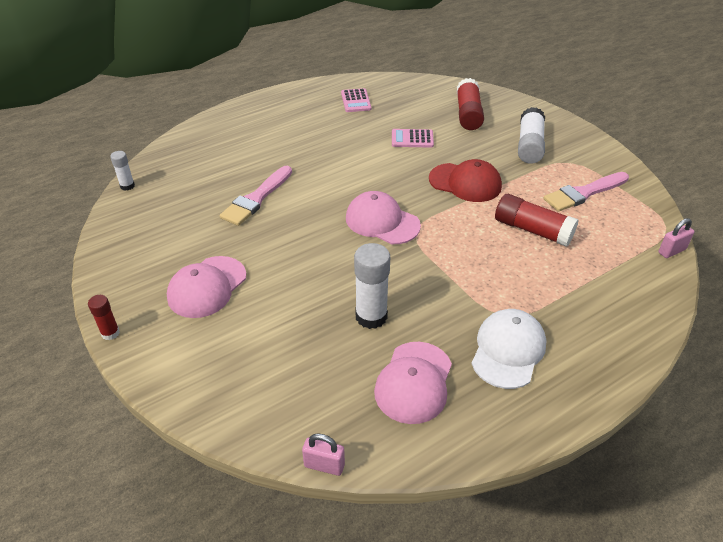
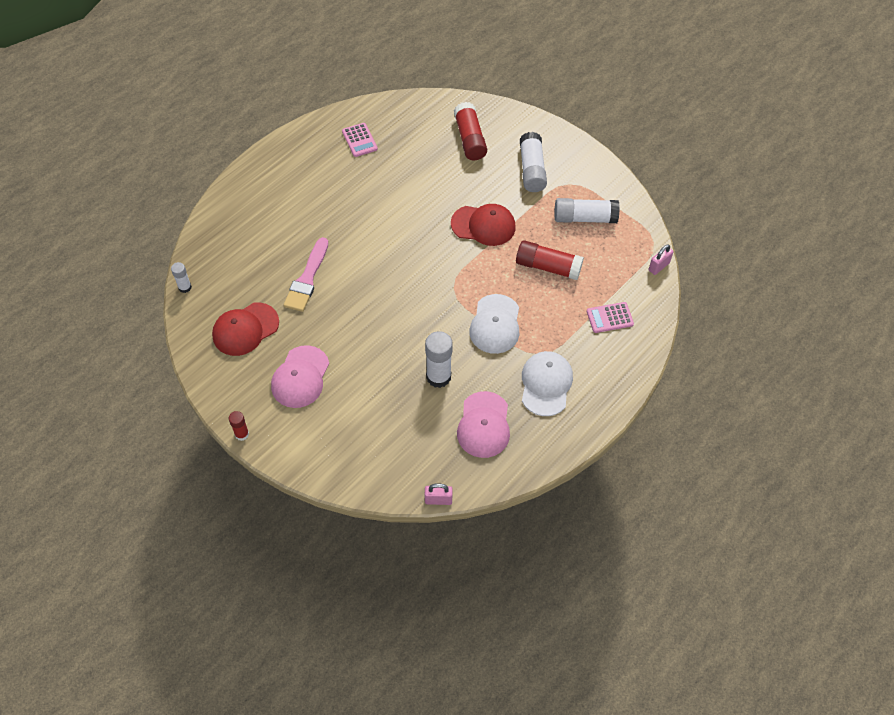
camera: 15 degrees left, 15 degrees up
pink cap [346,191,421,244] -> none
pink calculator [392,129,434,148] -> pink calculator moved to [587,302,634,333]
pink brush [544,172,629,212] -> white glue stick [555,198,620,223]
none -> red cap [212,302,279,356]
none -> white cap [469,294,519,354]

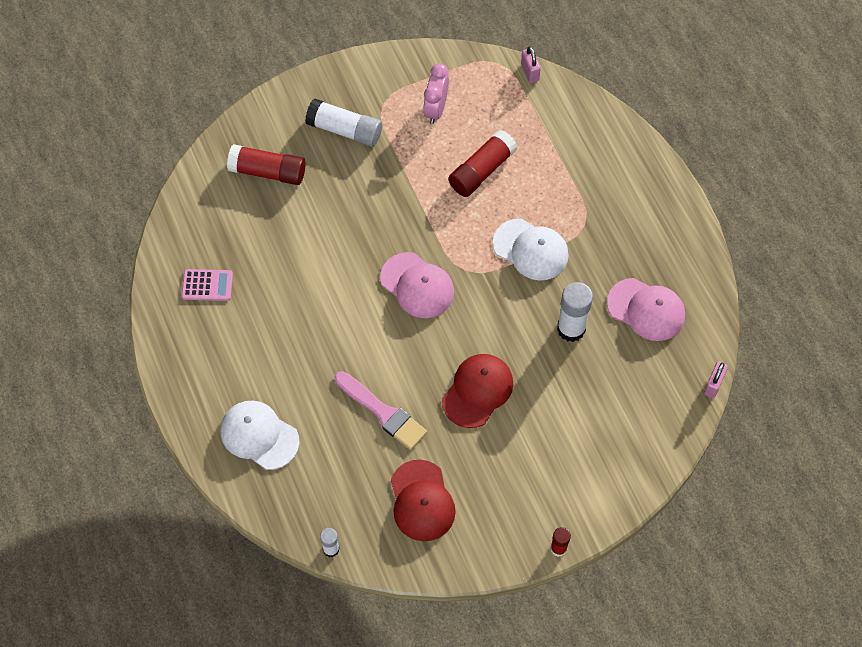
camera: 65 degrees left, 5 degrees up
pink cap [271,345,329,408] -> pink cap moved to [380,252,454,318]
red cap [451,204,515,246] -> red cap moved to [442,354,513,428]
white cap [522,351,573,416] -> white cap moved to [221,401,299,470]
white glue stick [555,198,620,223] -> pink clock [423,63,449,124]
pink calculator [587,302,634,333] -> none

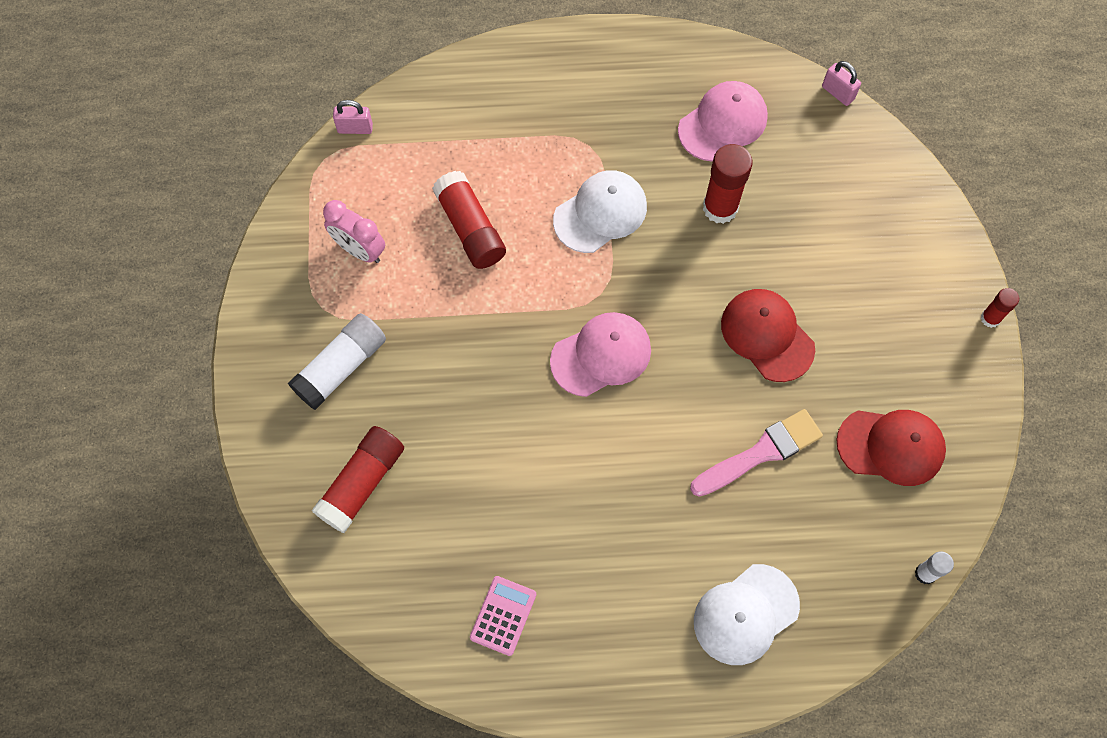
camera: 70 degrees left, 5 degrees up
white glue stick [557,282,593,342] -> red glue stick [703,144,753,224]

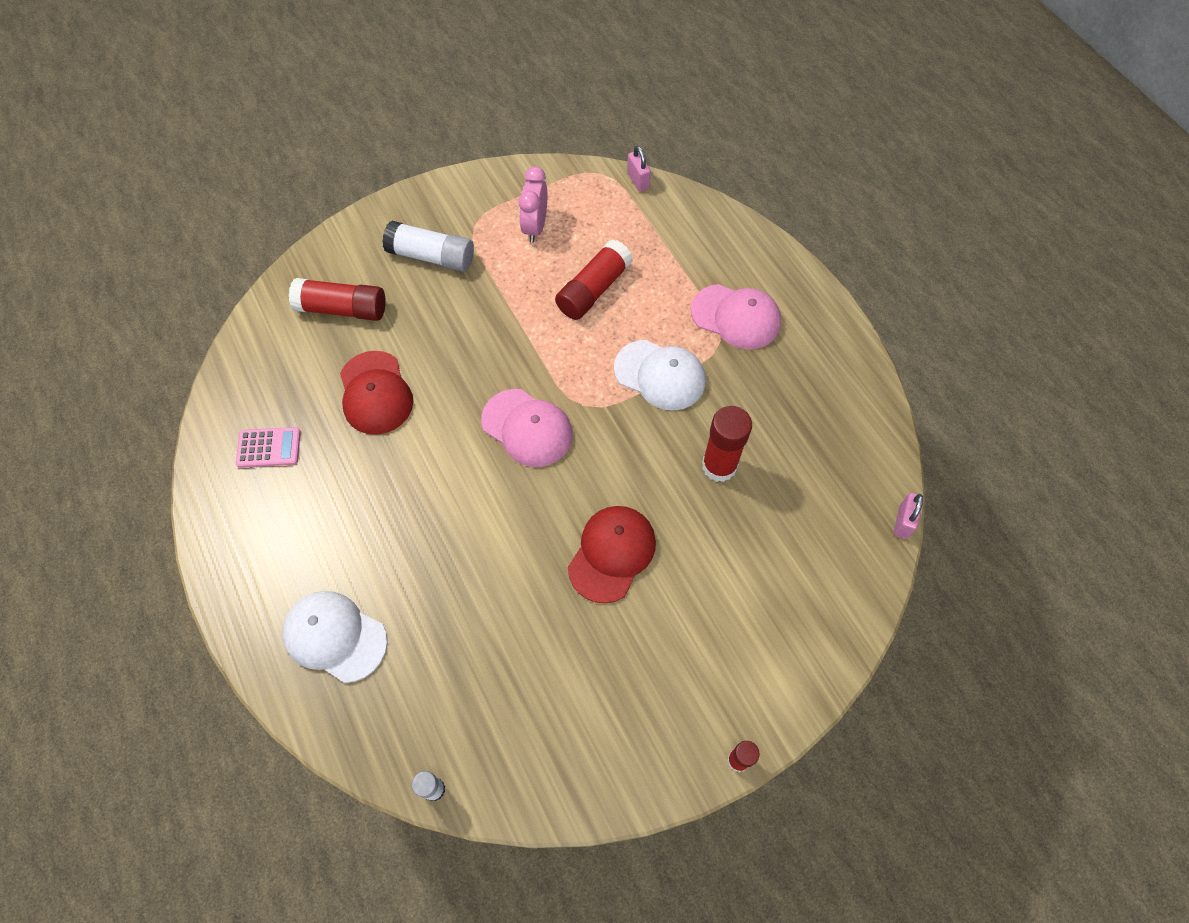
camera: 65 degrees right, 5 degrees down
pink cap [678,81,768,162] -> pink cap moved to [691,284,781,349]
pink brush [690,409,823,497] -> none
red cap [836,410,946,486] -> red cap moved to [340,351,413,435]

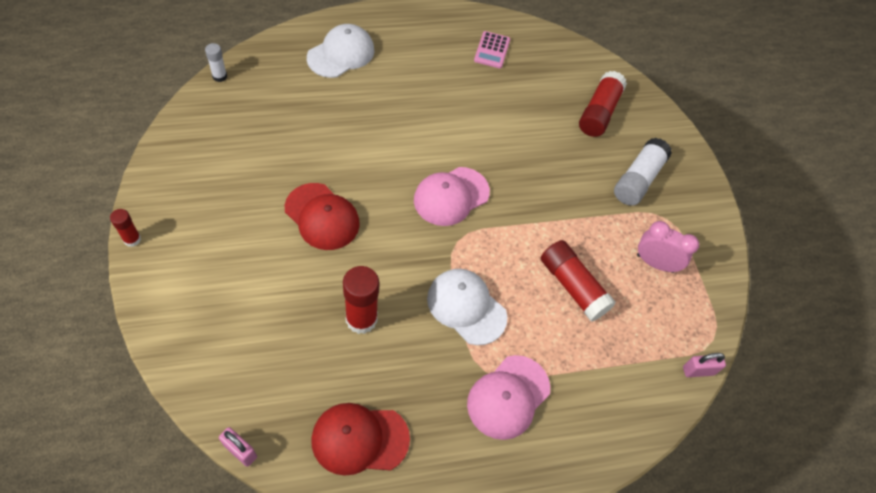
camera: 100 degrees right, 5 degrees down
red cap [340,351,413,435] -> red cap moved to [311,403,410,476]
white cap [614,340,706,411] -> white cap turned 90 degrees clockwise [427,269,507,345]

